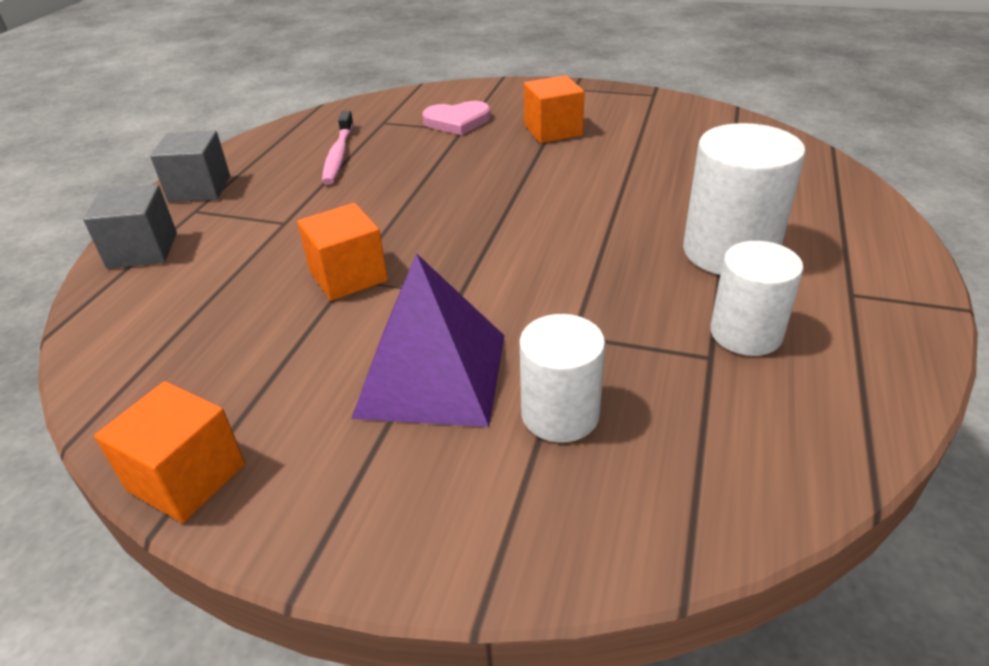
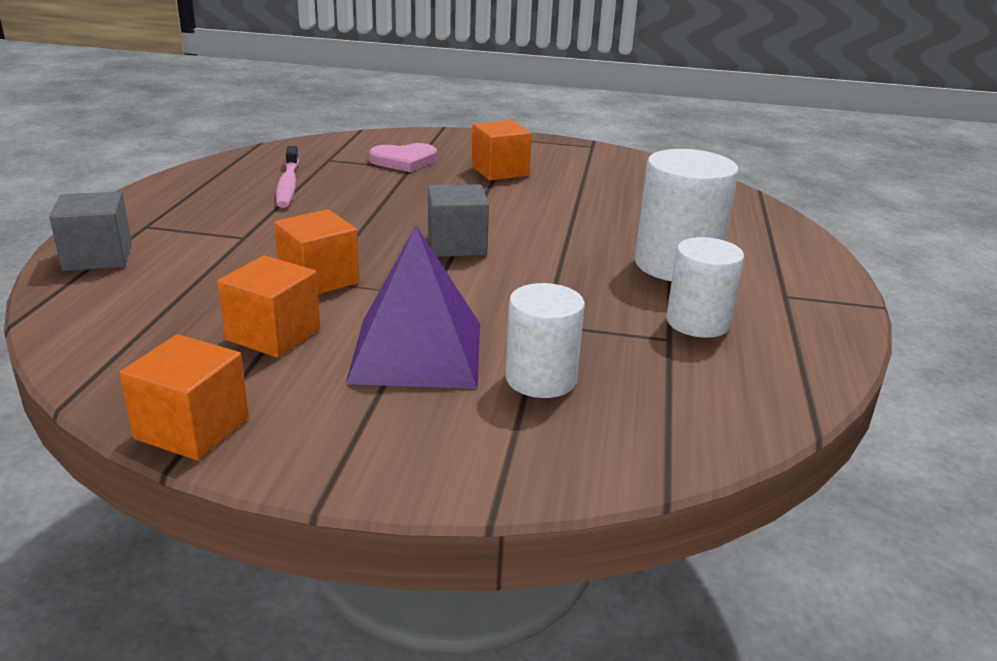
camera: 10 degrees left, 10 degrees down
grey cube [150,131,230,202] -> grey cube moved to [428,184,489,257]
none -> orange cube [217,256,321,358]

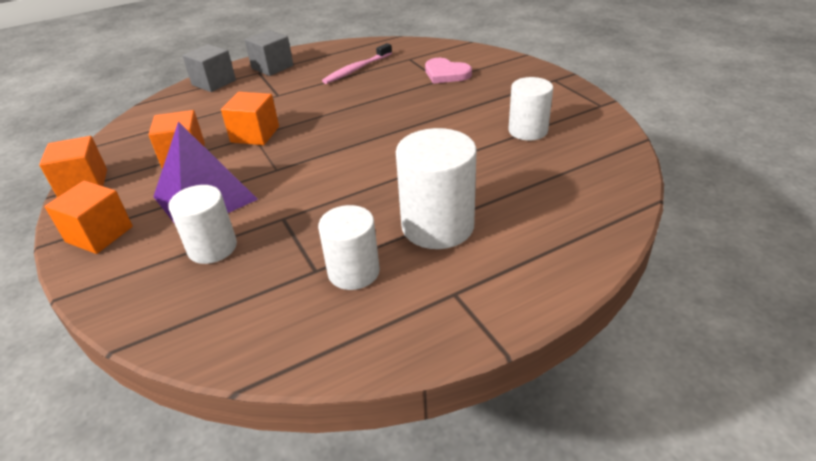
camera: 55 degrees right, 10 degrees up
grey cube [428,184,489,257] -> grey cube moved to [245,30,293,76]
orange cube [472,120,532,181] -> orange cube moved to [45,181,133,254]
none -> white cylinder [509,77,553,140]

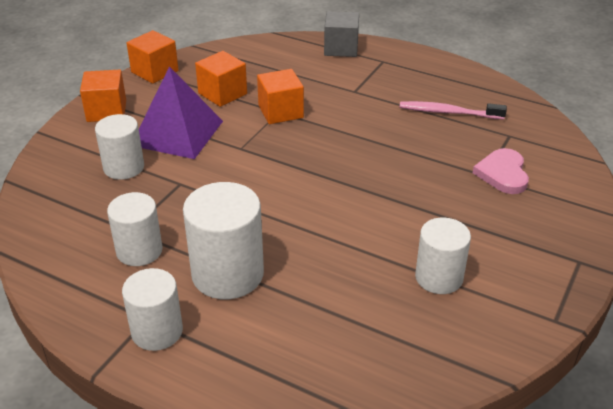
camera: 55 degrees right, 0 degrees up
grey cube [245,30,293,76] -> none
none -> white cylinder [122,268,183,351]

